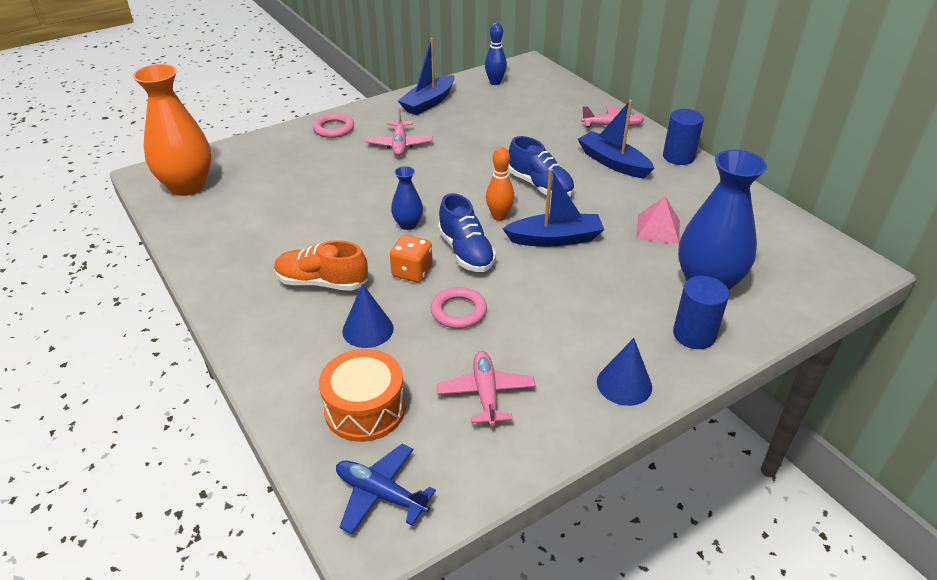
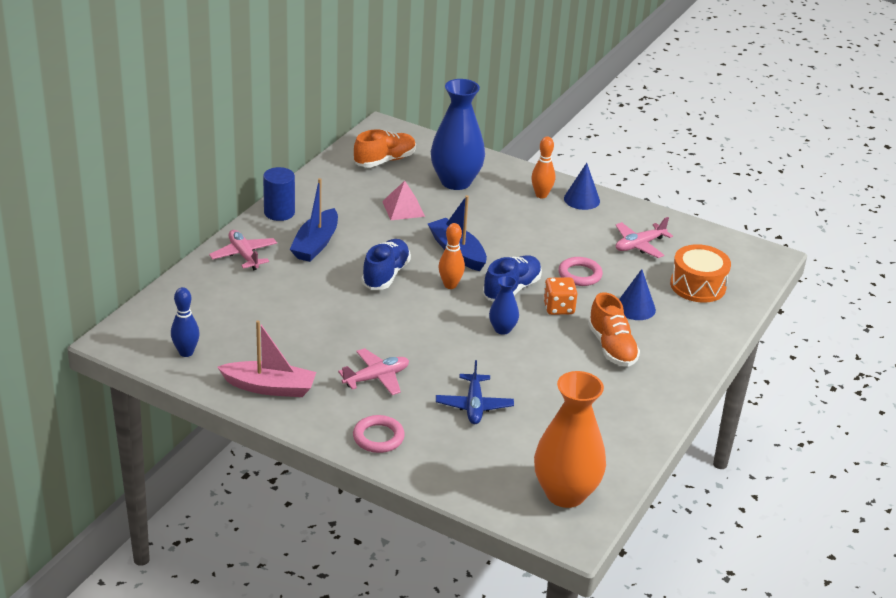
camera: 120 degrees left, 5 degrees down
blue plane [336,444,436,534] -> blue plane moved to [436,360,514,424]
blue boat [398,38,454,115] -> pink boat [217,320,316,397]
blue cylinder [673,276,729,349] -> none
none -> orange shoe [354,129,416,167]
none -> orange bowling pin [531,136,555,198]

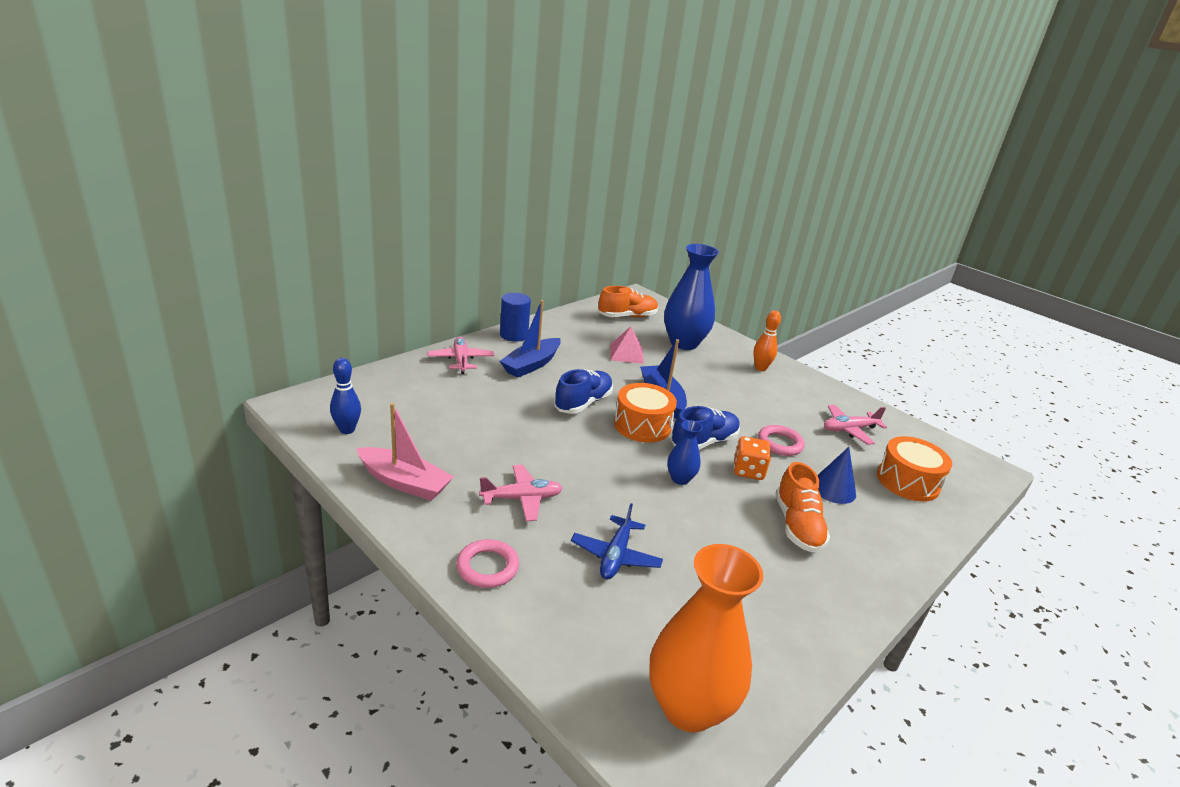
camera: 15 degrees right, 5 degrees down
orange bowling pin [439,223,465,289] -> orange drum [614,383,677,442]
blue cone [564,163,600,210] -> none

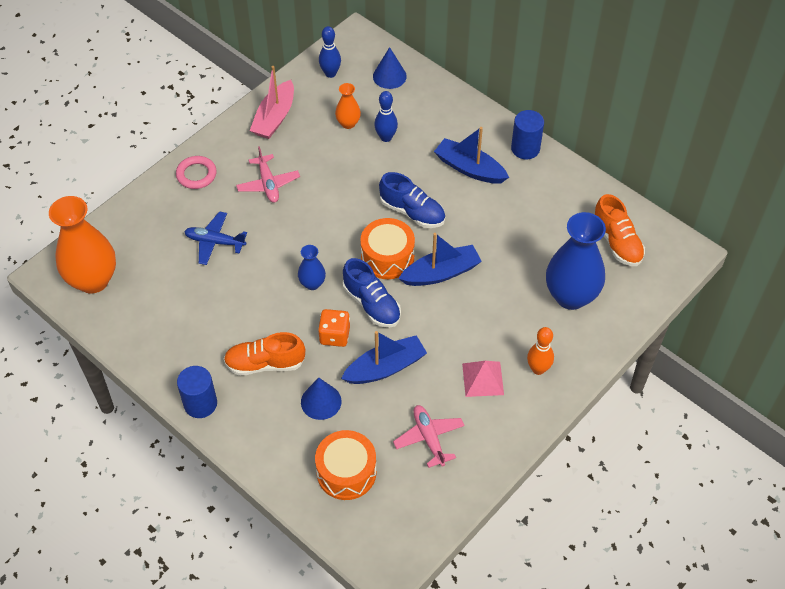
camera: 90 degrees right, 25 degrees up
pink plane [427,337,494,374] -> none
pink pyramid [610,326,644,364] -> pink pyramid moved to [462,361,504,397]
pink ring [758,425,805,456] -> blue boat [341,331,427,384]
none -> blue cylinder [177,366,217,418]
none -> orange vase [335,83,361,129]
none -> blue cone [373,47,407,89]
none -> blue bowling pin [374,91,398,142]

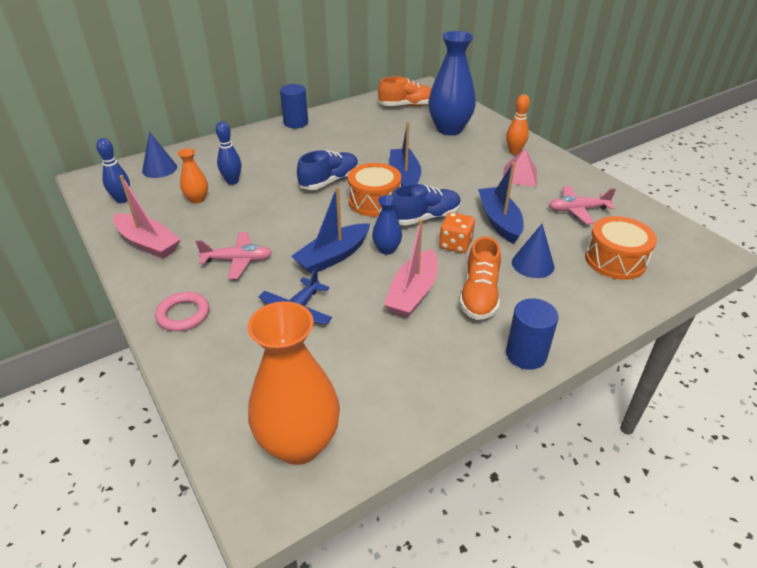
camera: 75 degrees left, 15 degrees down
blue boat [434,127,509,184] -> blue boat moved to [291,187,370,274]
none -> pink boat [384,219,438,318]

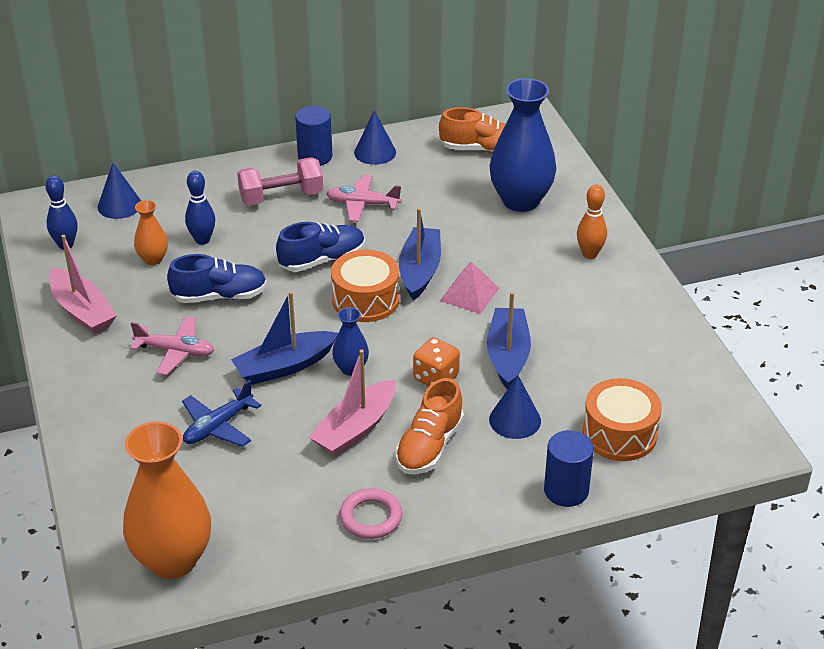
camera: 15 degrees right, 0 degrees up
pink ring [155,292,209,331] -> pink ring moved to [340,488,403,539]
blue shoe [392,184,461,226] -> blue shoe moved to [167,254,267,303]
pink pyramid [503,149,537,187] -> pink pyramid moved to [440,261,499,314]
blue cylinder [506,298,559,370] -> blue cylinder moved to [544,430,594,507]
pink plane [549,186,616,224] -> pink plane moved to [326,175,401,222]
none -> pink dumbbell [237,157,323,205]
none -> blue cone [354,110,396,165]

